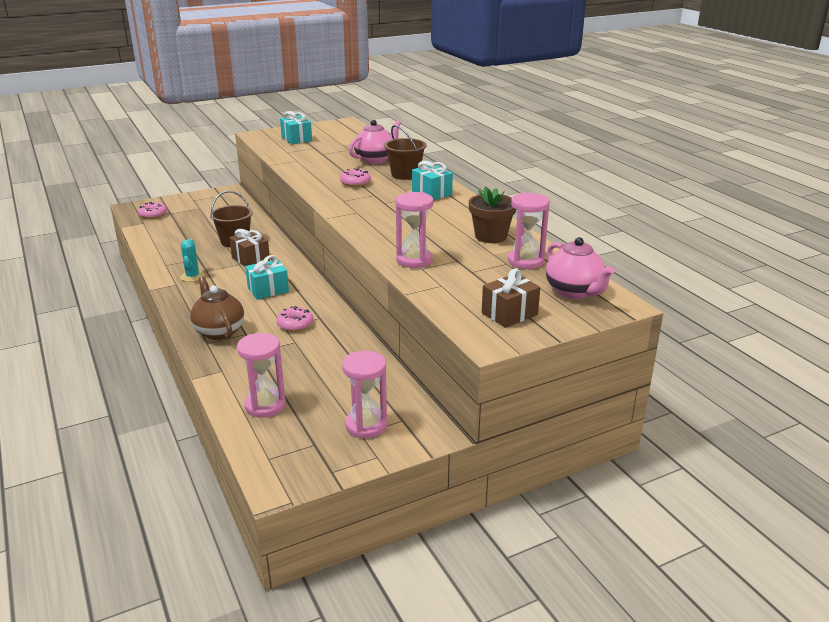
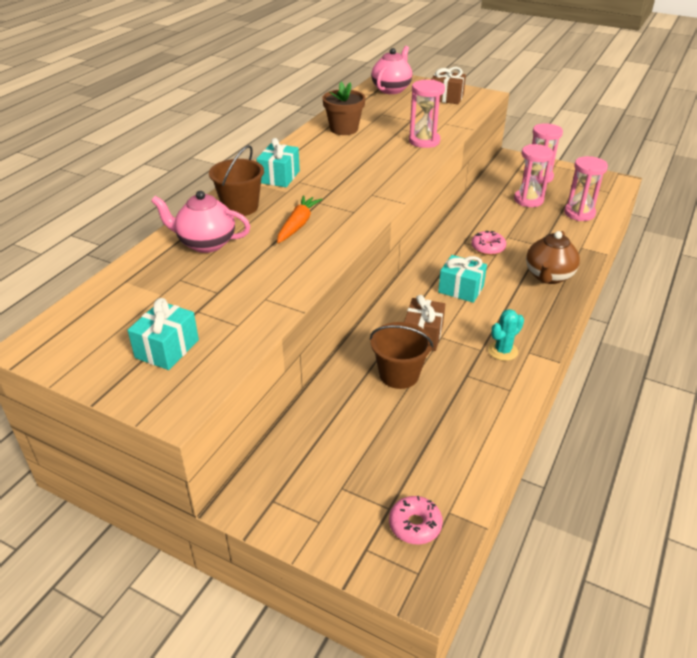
camera: 125 degrees left, 10 degrees up
pink donut [340,168,371,187] -> orange carrot [277,195,323,243]
pink hourglass [508,192,550,269] -> pink hourglass moved to [514,144,554,207]

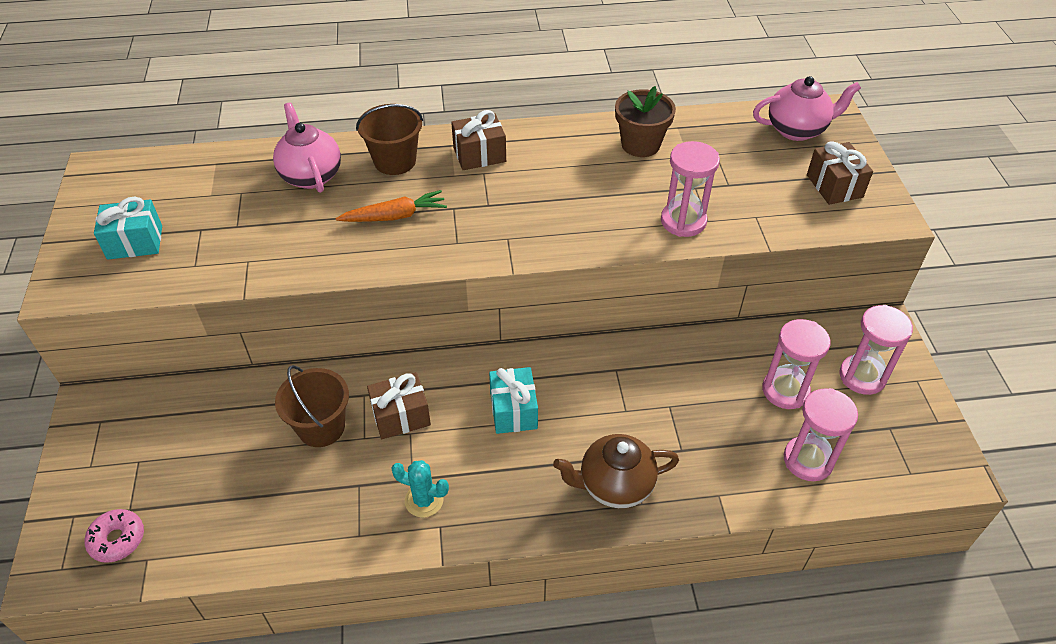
camera: 55 degrees right, 10 degrees up
turquoise gift [256,138,300,187] -> brown gift [451,110,506,170]
pink donut [471,230,506,255] -> none

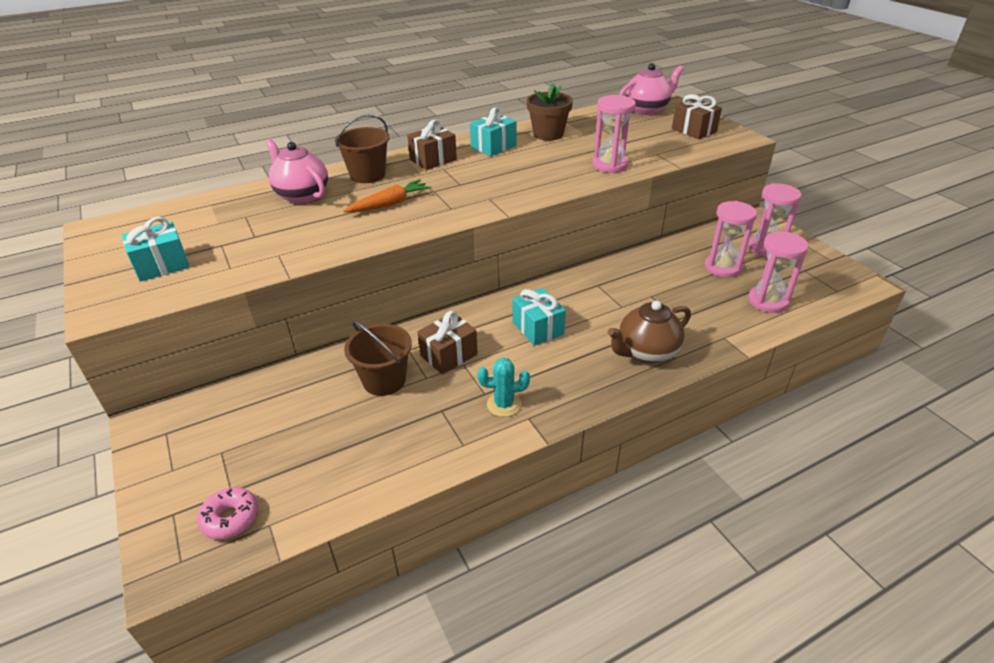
camera: 20 degrees left, 10 degrees down
none -> turquoise gift [470,107,516,156]

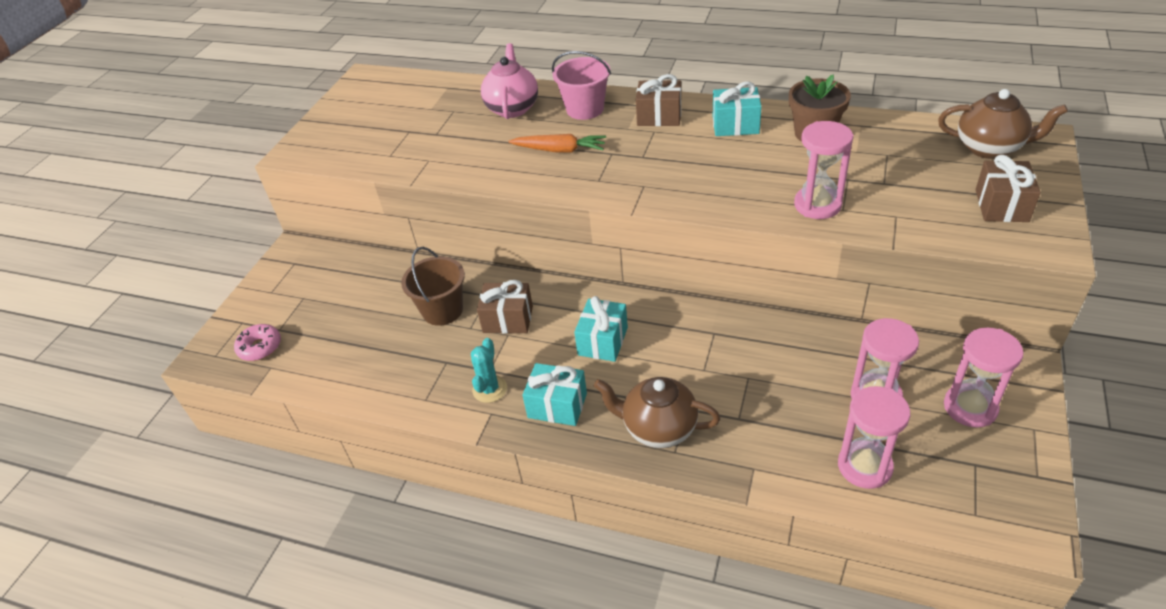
camera: 50 degrees right, 5 degrees up
turquoise gift [122,217,190,281] -> turquoise gift moved to [522,363,587,426]
brown bucket [335,114,390,183] -> pink bucket [552,51,611,120]
turquoise cactus [477,358,530,417] -> turquoise cactus turned 60 degrees clockwise [471,338,507,403]
pink teapot [619,63,684,115] -> brown teapot [938,89,1068,159]

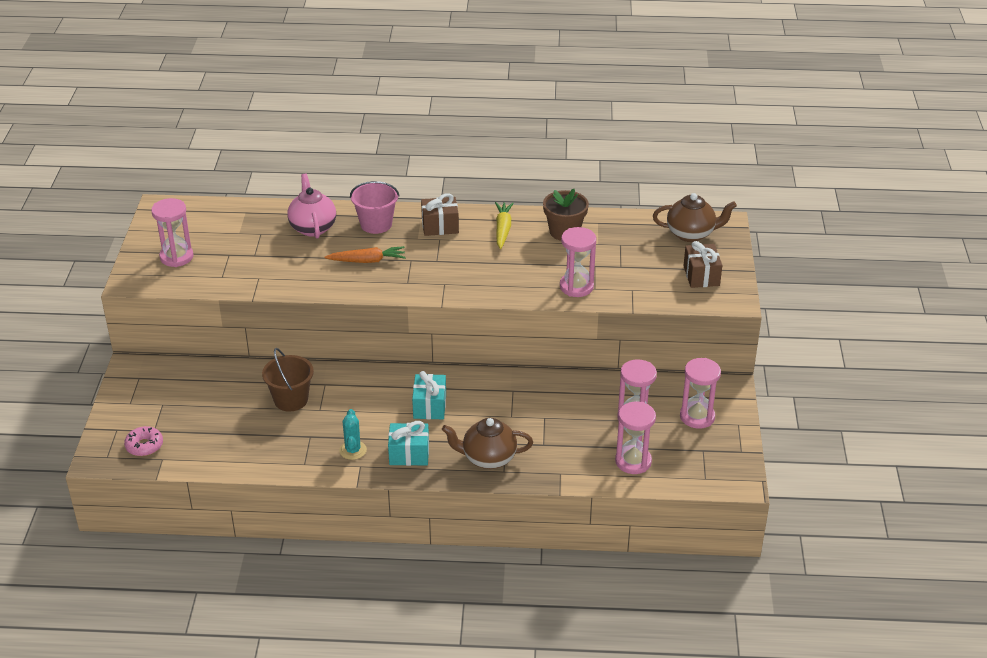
camera: 20 degrees left, 5 degrees down
brown gift [477,280,533,334] -> none
turquoise gift [713,82,762,136] -> yellow carrot [495,202,514,249]
none -> pink hourglass [151,198,193,267]

